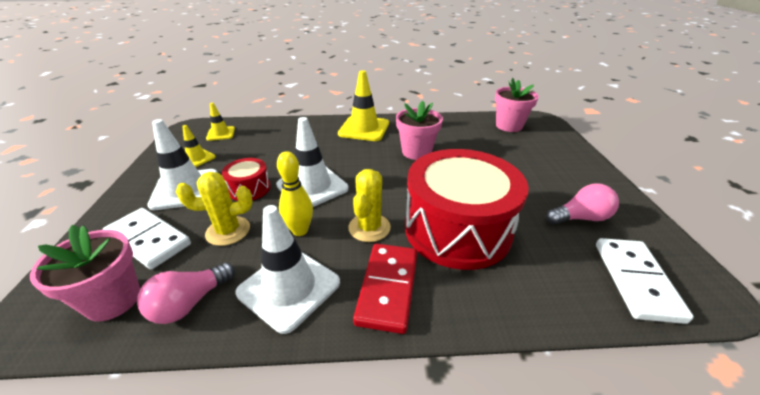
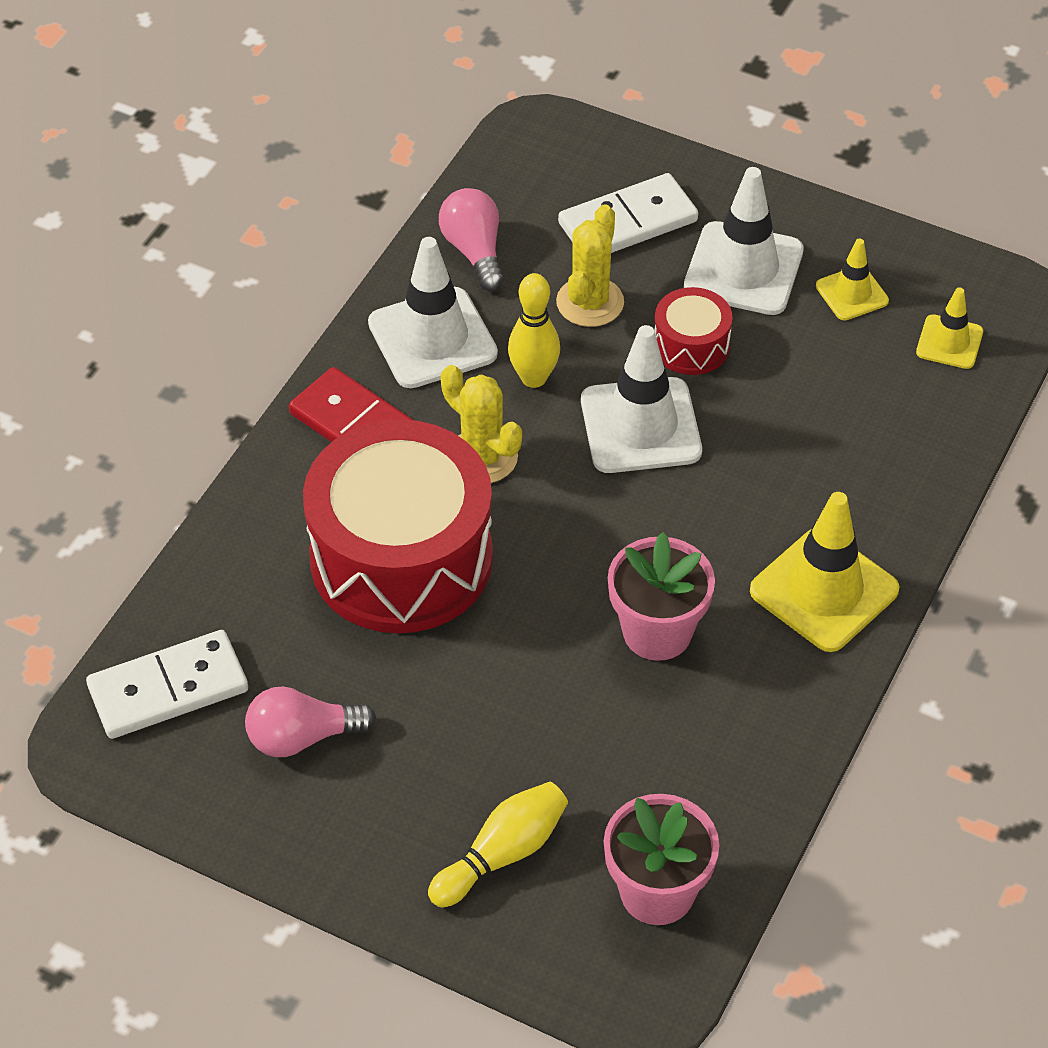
camera: 120 degrees right, 15 degrees up
pink flower pot [30,225,140,321] -> none
pink light bulb [546,184,619,225] -> pink light bulb turned 60 degrees clockwise [245,686,376,757]
white domino [596,238,694,324] -> white domino turned 60 degrees counterclockwise [86,630,248,739]
none -> yellow bowling pin [428,782,568,907]

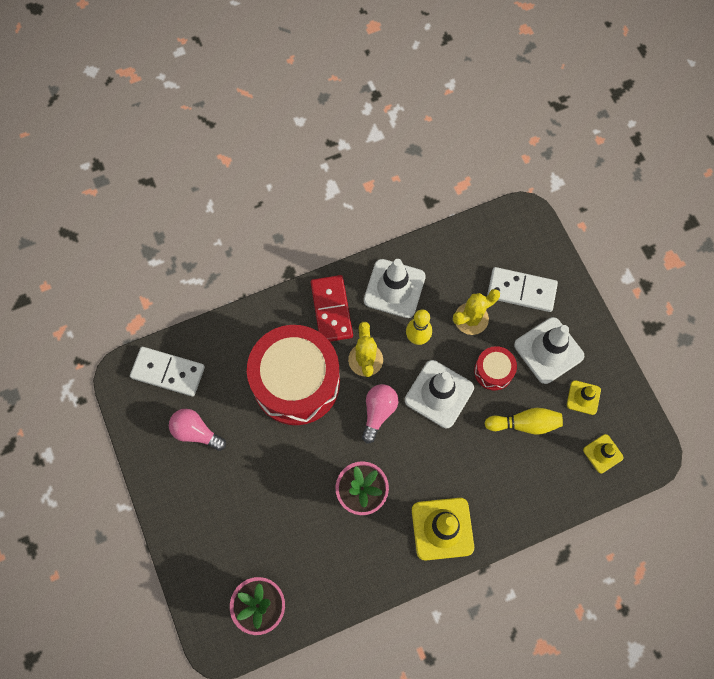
camera: 40 degrees right, 20 degrees up
yellow bowling pin [428,782,568,907] -> yellow bowling pin moved to [485,408,563,435]
pink light bulb [439,188,504,291] -> pink light bulb moved to [362,384,398,444]

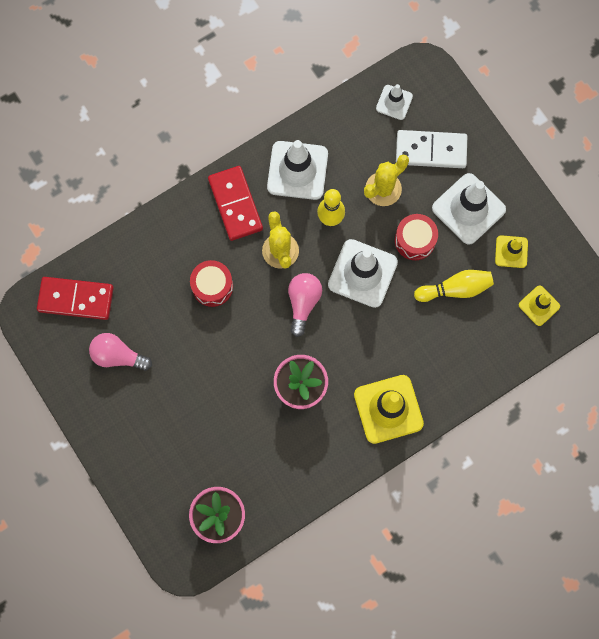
camera: 10 degrees left, 5 degrees up
white domino [130,347,205,396] -> red domino [37,277,114,320]
red drum [247,325,340,425] -> red drum [190,260,233,307], size x0.45
none -> white traffic cone [376,84,413,120]

